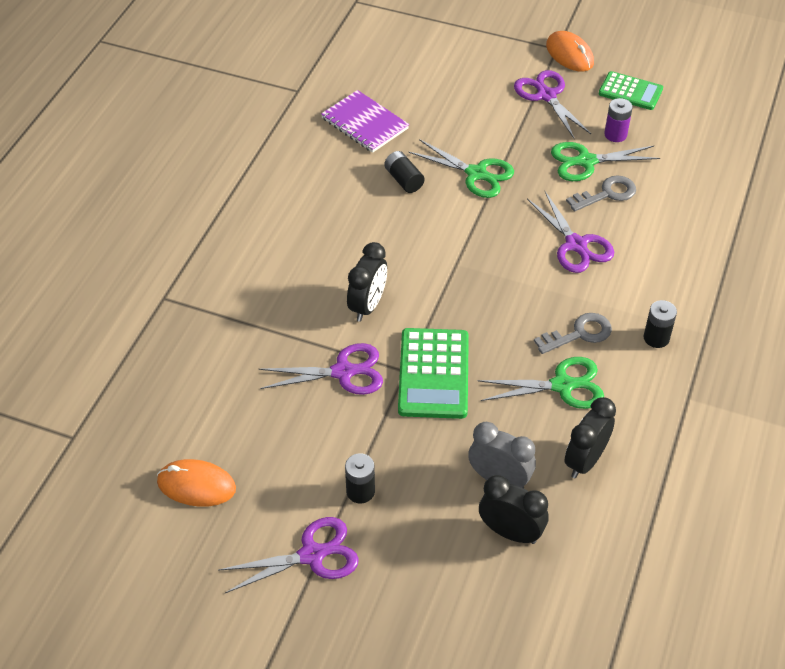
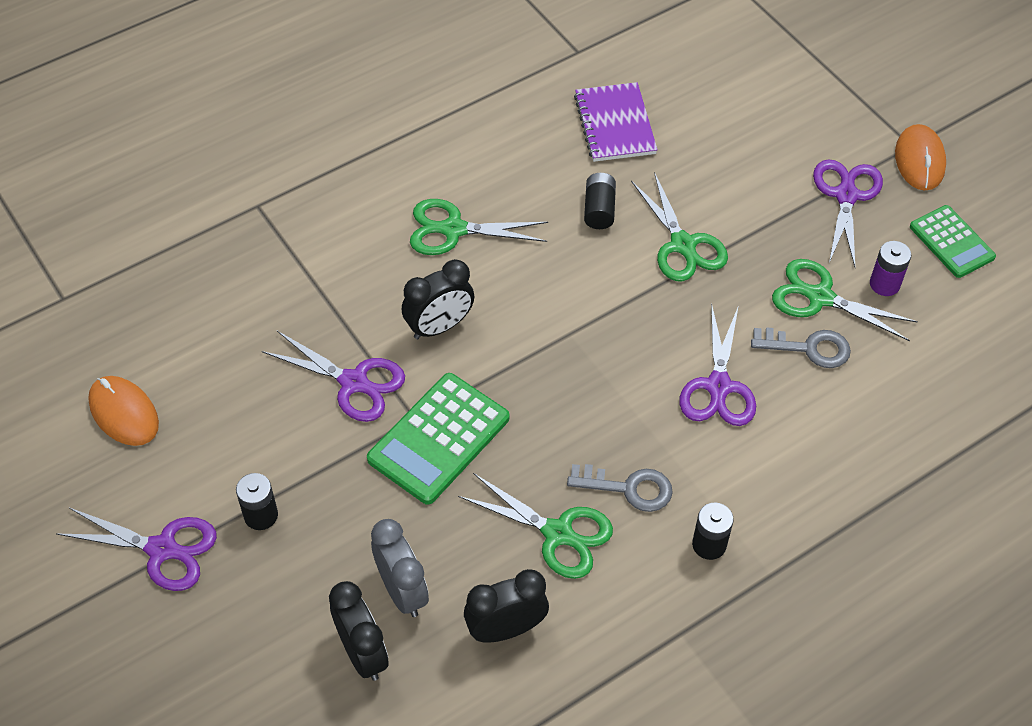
camera: 35 degrees right, 5 degrees up
none -> green scissors [410,199,548,255]

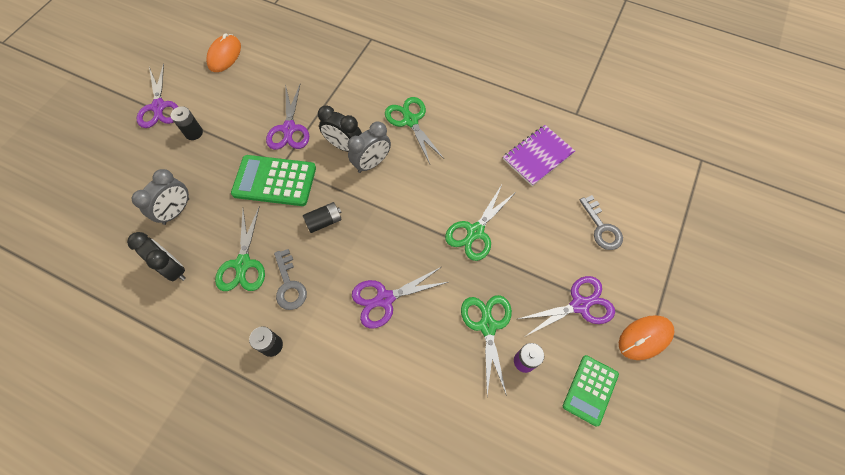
camera: 60 degrees right, 10 degrees up
black clock [329,581,389,681] -> none
black battery [584,173,616,229] -> black battery moved to [303,202,342,233]
grey key [751,327,851,368] -> grey key moved to [579,195,623,250]
none -> grey clock [348,121,391,173]

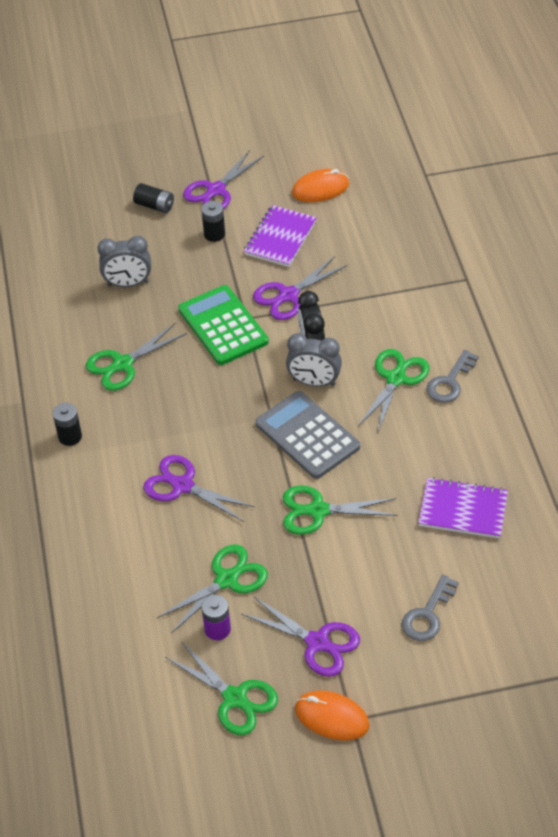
camera: 55 degrees right, 15 degrees down
black clock [127,232,186,281] -> none
grey key [274,249,307,310] -> grey key moved to [426,350,479,403]
black battery [303,202,342,233] -> black battery moved to [133,183,174,213]
green calculator [563,355,619,426] -> green scissors [165,641,278,735]
none -> purple notebook [244,205,317,267]
none -> grey calculator [256,391,360,479]

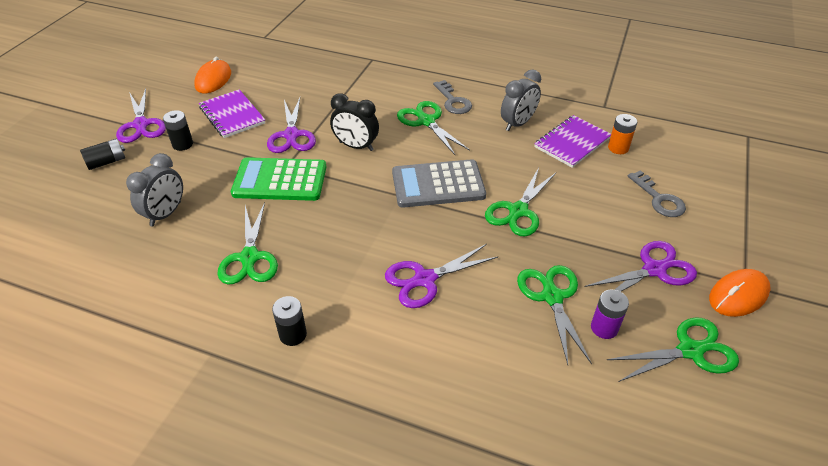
camera: 60 degrees left, 5 degrees down
grey clock [286,333,342,387] -> grey clock moved to [501,69,541,131]
none -> orange battery [608,114,637,154]

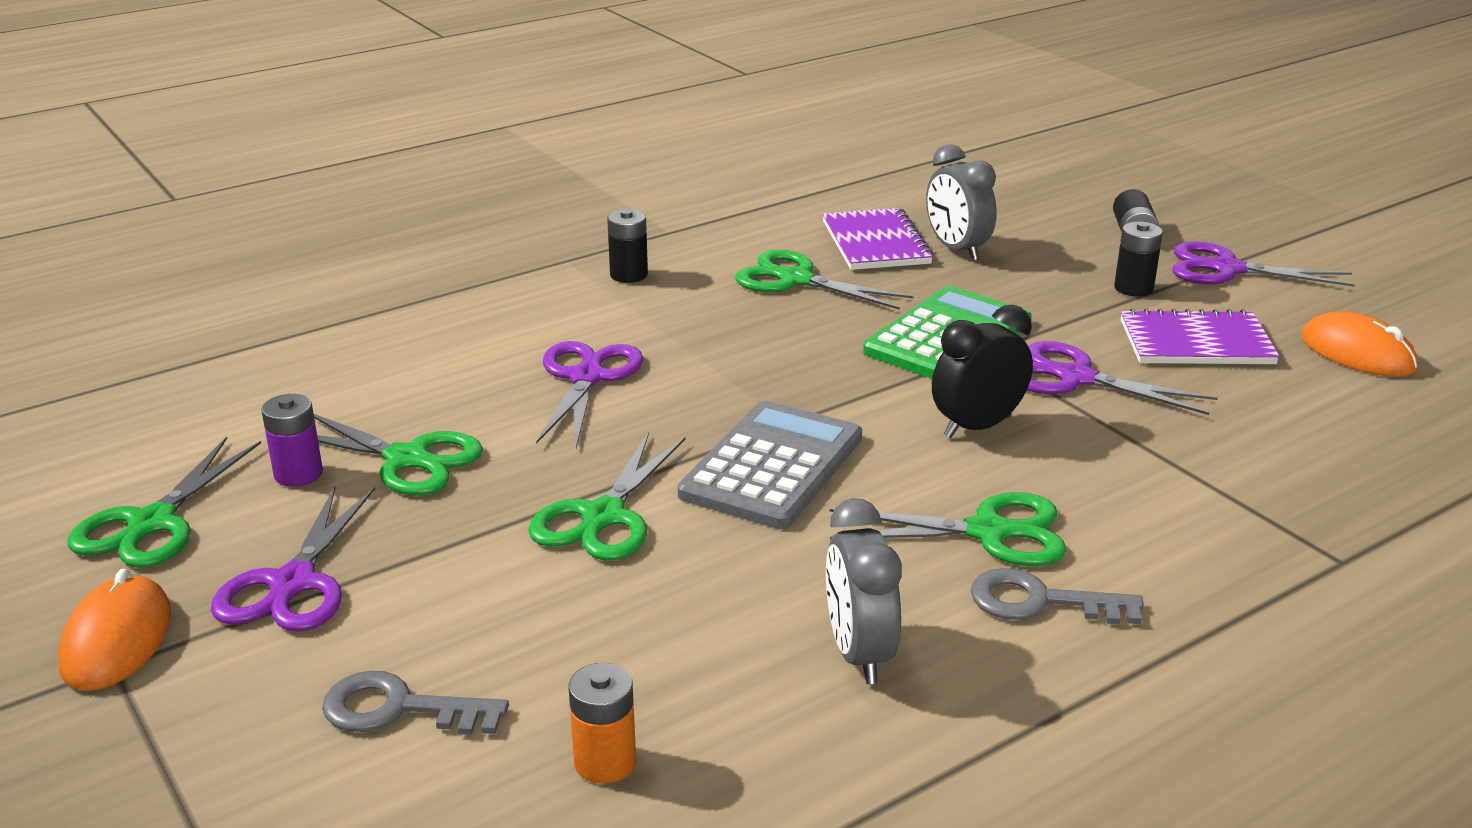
camera: 125 degrees right, 15 degrees down
green scissors [485,168,556,236] -> green scissors turned 135 degrees counterclockwise [528,432,686,561]
purple notebook [534,115,611,168] -> purple notebook moved to [822,208,934,270]

